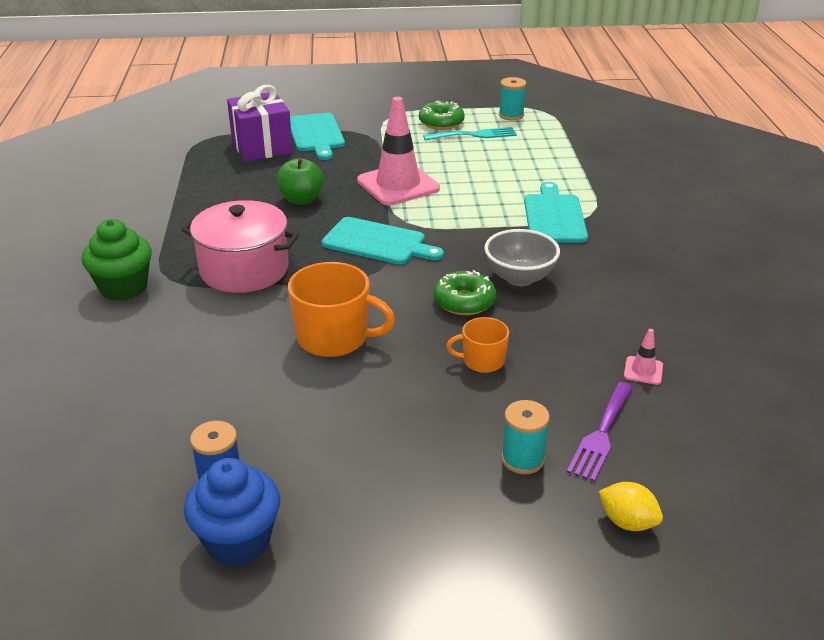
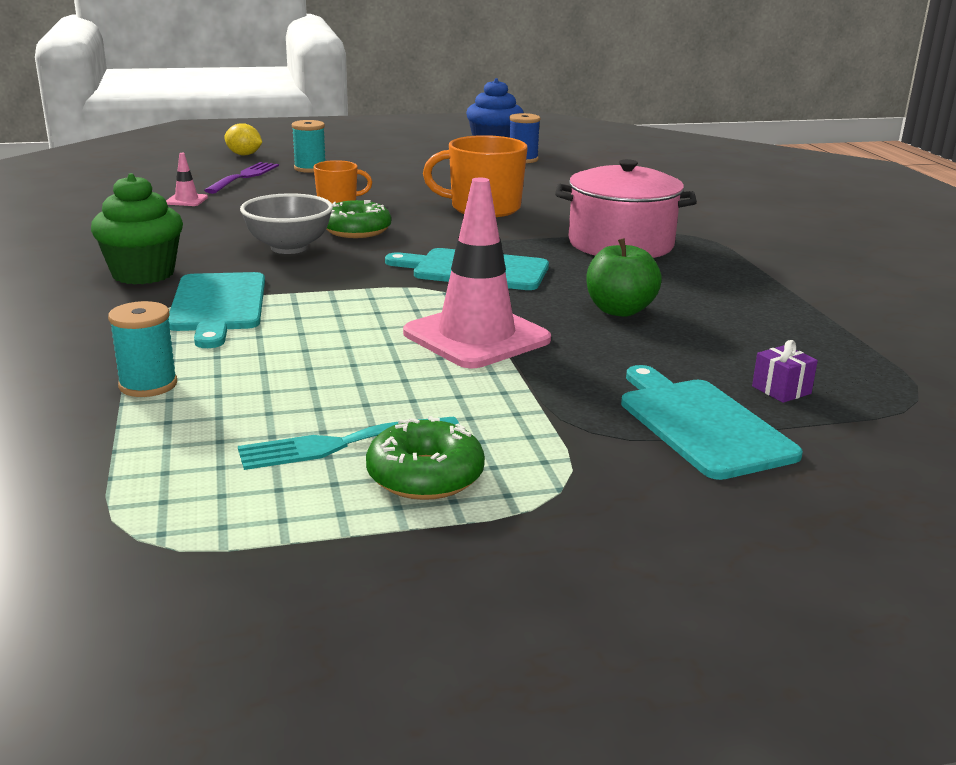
camera: 170 degrees right, 10 degrees down
green cupcake [81,219,152,301] -> green cupcake moved to [91,173,183,285]
purple gift [227,85,293,162] -> purple gift [752,340,818,403], size x0.40
turquoise spool [499,77,526,121] -> turquoise spool moved to [108,301,177,397]

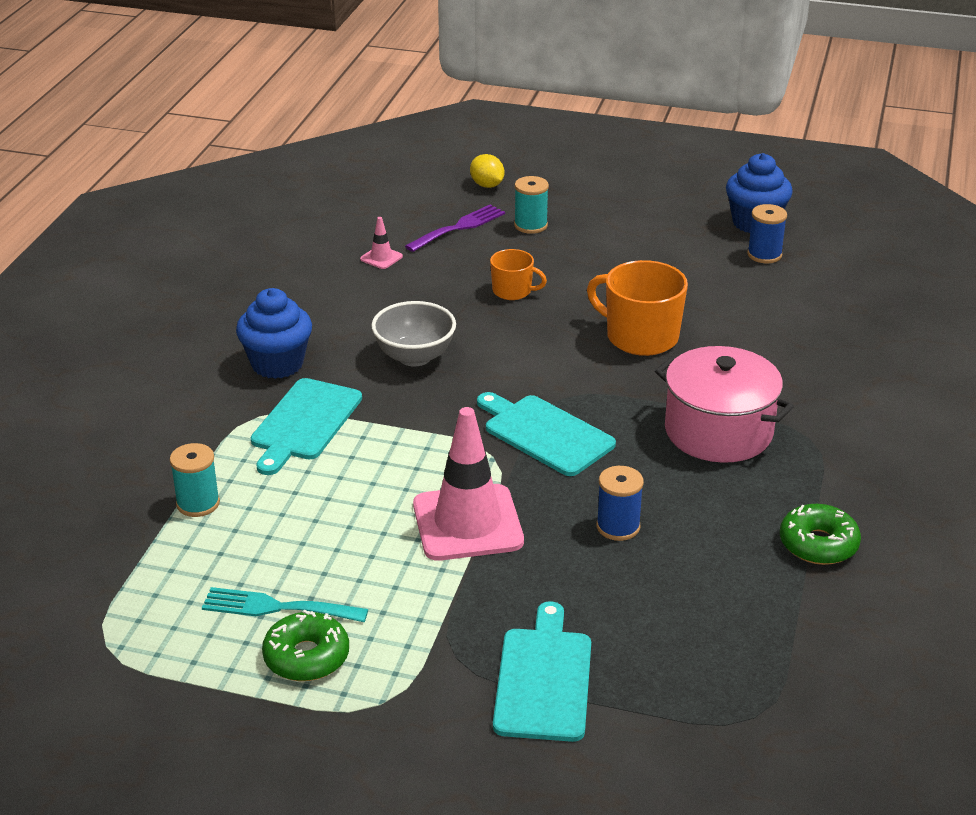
camera: 30 degrees right, 10 degrees up
green cupcake [91,173,183,285] -> blue cupcake [236,288,312,379]
green donut [326,200,391,238] -> green donut moved to [780,504,861,565]
green apple [587,238,662,317] -> blue spool [597,466,644,541]
purple gift [752,340,818,403] -> none

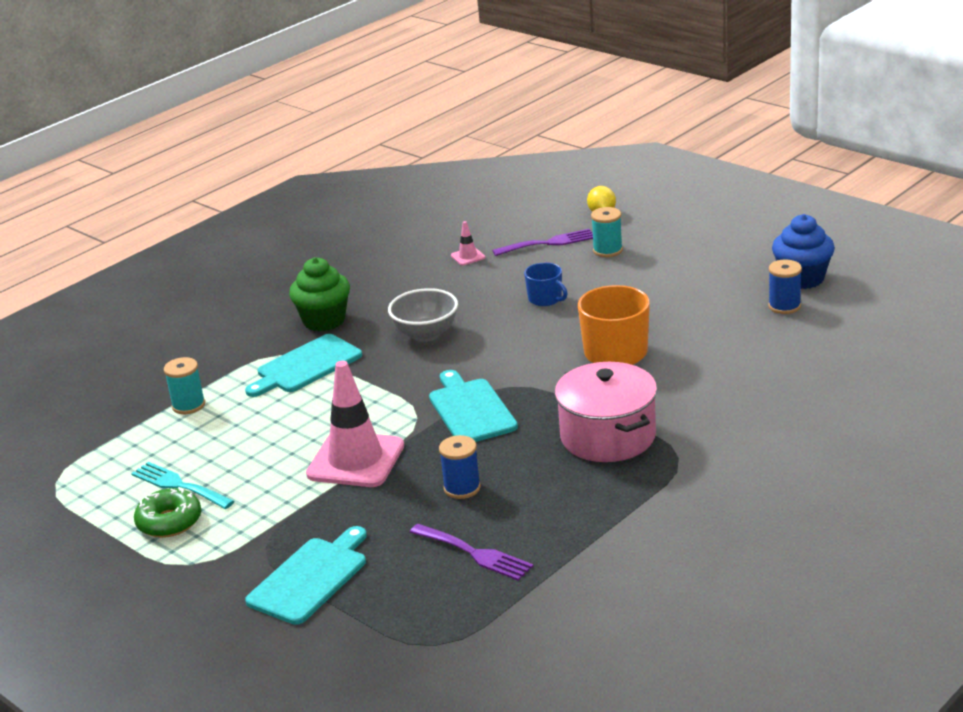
camera: 30 degrees right, 5 degrees down
blue cupcake [236,288,312,379] -> green cupcake [289,257,350,332]
orange mug [490,249,547,300] -> blue mug [524,263,568,306]
green donut [780,504,861,565] -> none
none -> purple fork [410,524,533,581]

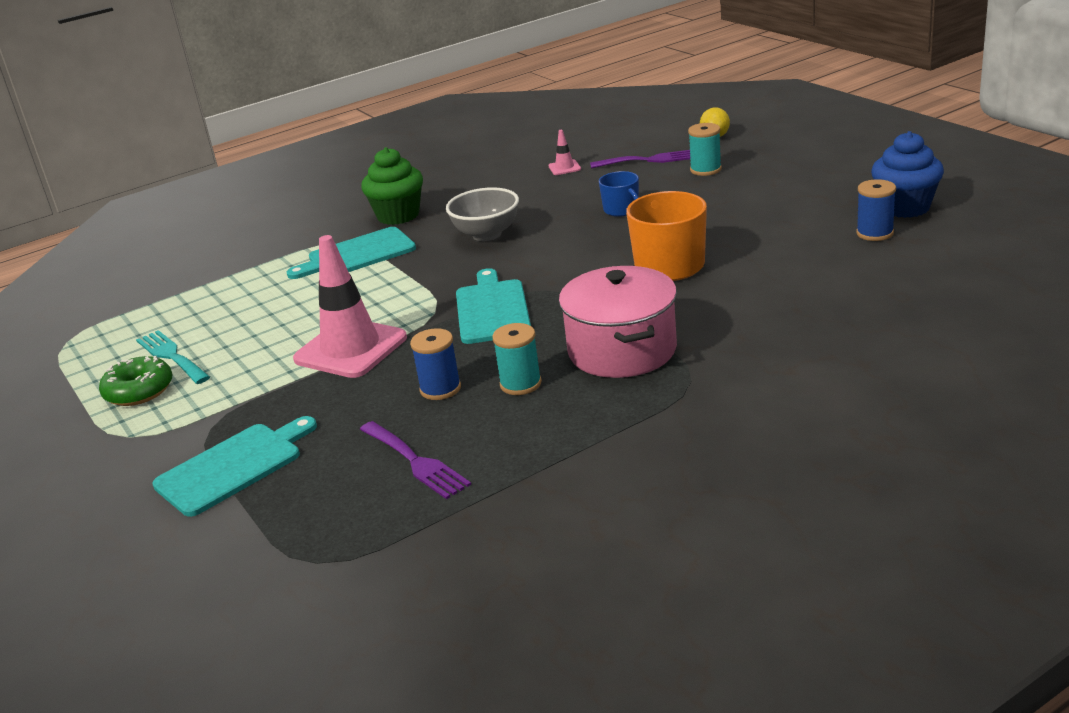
camera: 15 degrees right, 0 degrees up
turquoise spool [164,357,205,414] -> turquoise spool moved to [492,323,542,395]

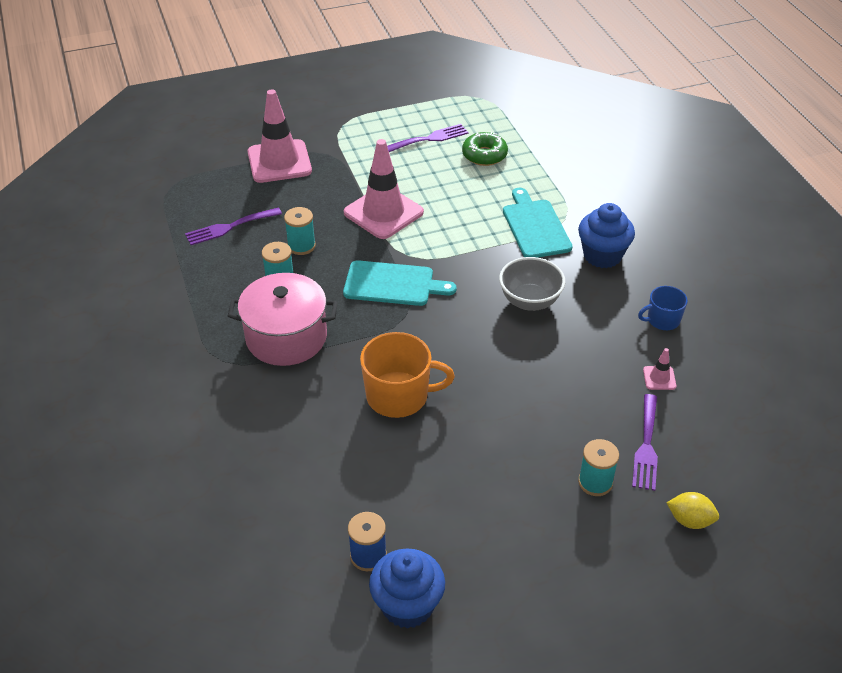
camera: 100 degrees right, 15 degrees up
green donut [99,356,172,406] -> green donut moved to [462,132,508,166]
turquoise fork [136,330,210,384] -> purple fork [387,124,469,152]
turquoise cutting board [152,416,317,517] -> pink traffic cone [248,89,312,183]
green cupcake [361,147,423,225] -> blue cupcake [578,203,635,268]
blue spool [410,328,461,400] -> turquoise spool [284,207,316,255]
blue mug [599,171,639,217] -> blue mug moved to [638,286,688,330]

